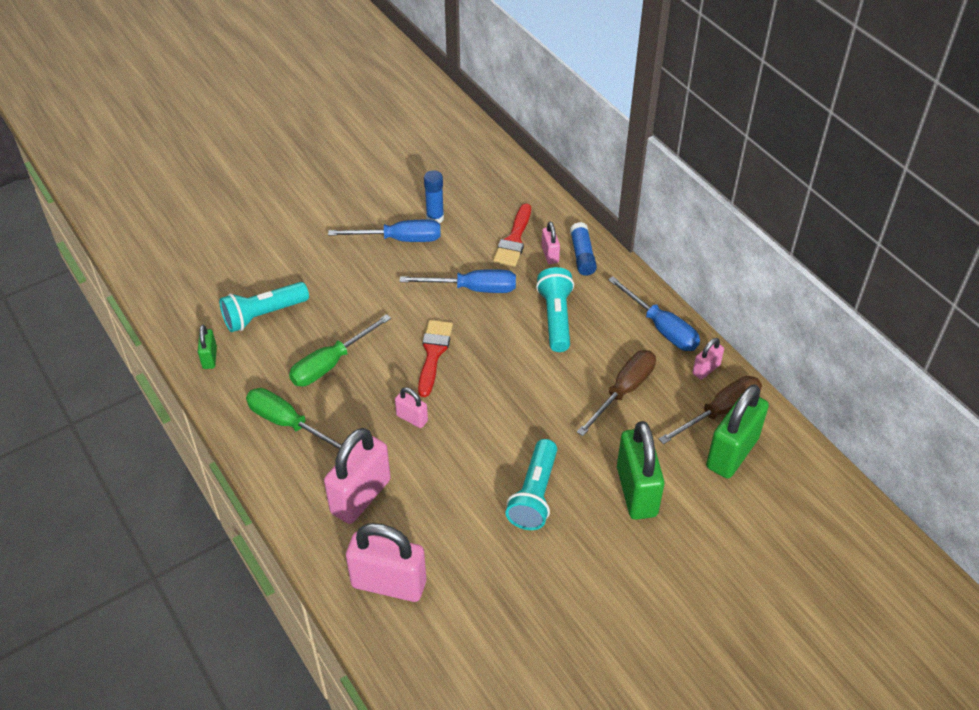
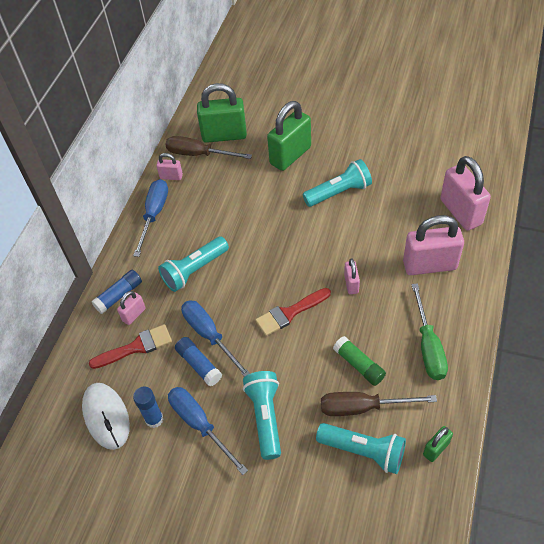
camera: 125 degrees left, 5 degrees up
green screwdriver [289,314,391,386] -> green glue stick [333,336,386,386]
brown screwdriver [577,350,656,436] -> brown screwdriver moved to [321,392,437,416]
none -> white mouse [82,383,130,450]
none -> blue glue stick [175,337,222,386]
none -> turquoise flashlight [243,371,281,460]

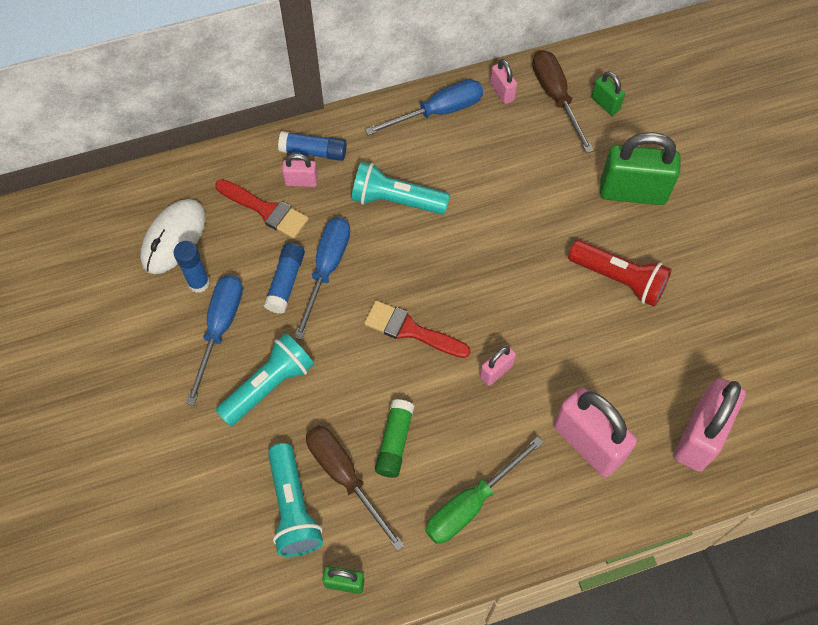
camera: 50 degrees right, 10 degrees up
green padlock [197,83,247,143] -> green padlock [592,71,625,115], size x0.49
turquoise flashlight [303,159,372,207] -> red flashlight [568,240,672,307]

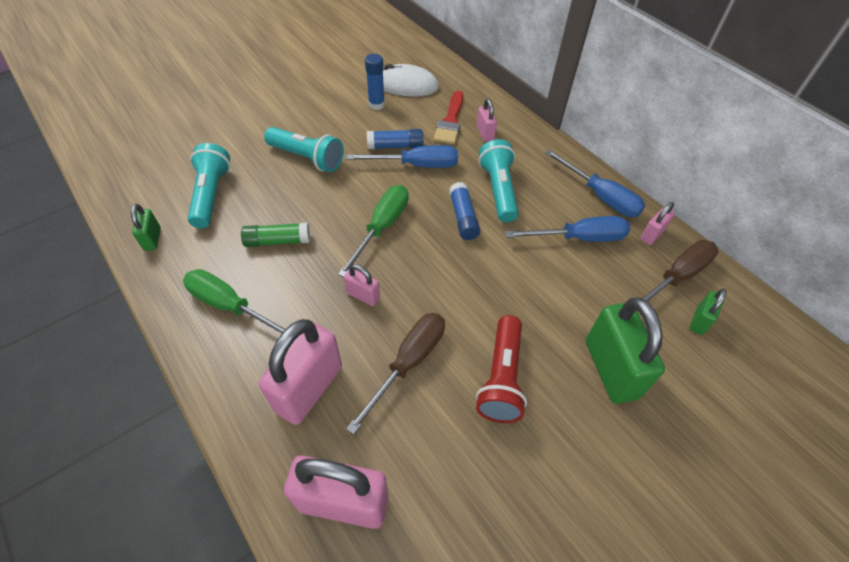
camera: 70 degrees right, 10 degrees down
blue screwdriver [186,275,243,405] -> blue screwdriver moved to [505,216,630,242]
turquoise flashlight [268,443,323,557] -> turquoise flashlight turned 120 degrees clockwise [188,143,230,228]
blue glue stick [278,131,347,161] -> blue glue stick moved to [449,182,480,240]
brown screwdriver [306,425,405,551] -> brown screwdriver moved to [346,313,445,435]
red brush [364,300,471,358] -> green screwdriver [338,185,409,277]

